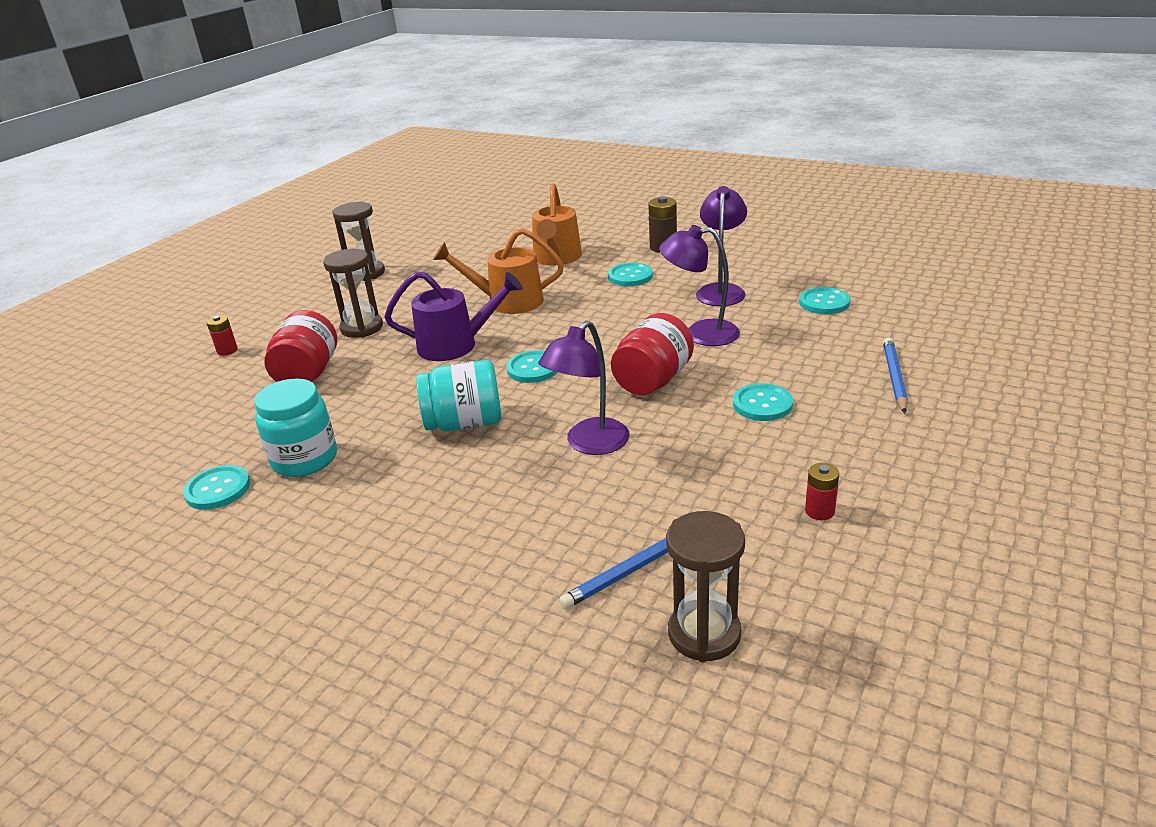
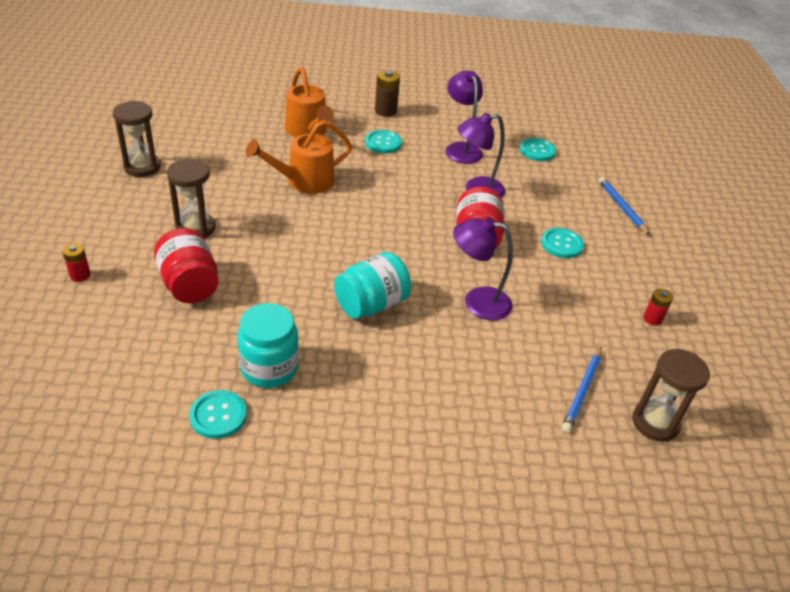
camera: 35 degrees left, 10 degrees up
purple watering can [384,271,523,361] -> none
turquoise button [506,350,558,383] -> none
purple lamp [538,321,630,455] -> purple lamp turned 90 degrees clockwise [453,217,513,320]

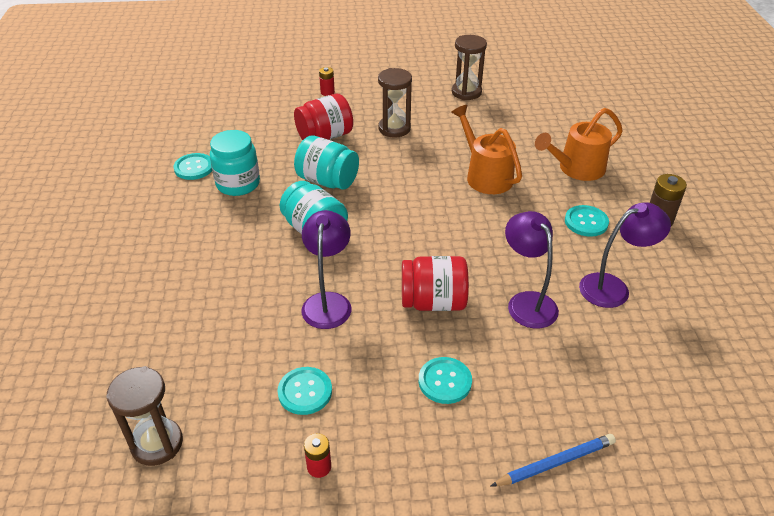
camera: 90 degrees right, 0 degrees up
turquoise button [519,138,556,161] -> turquoise button moved to [277,367,332,415]
blue pencil [562,347,602,433] -> none
none -> turquoise jar [294,135,359,190]

